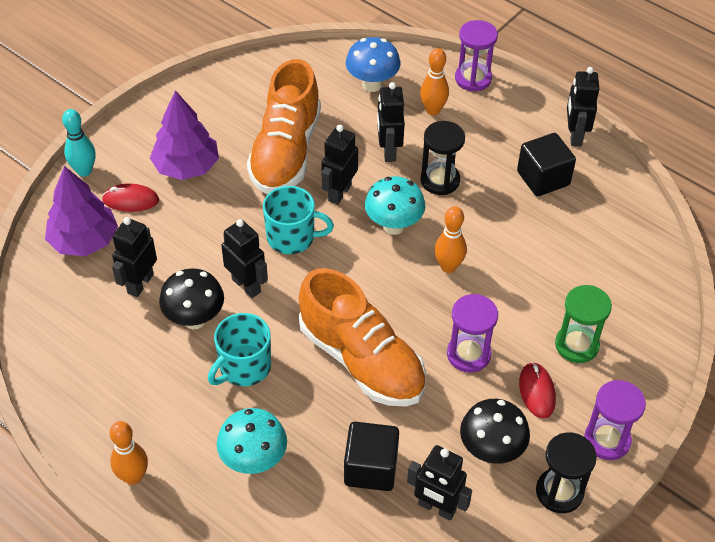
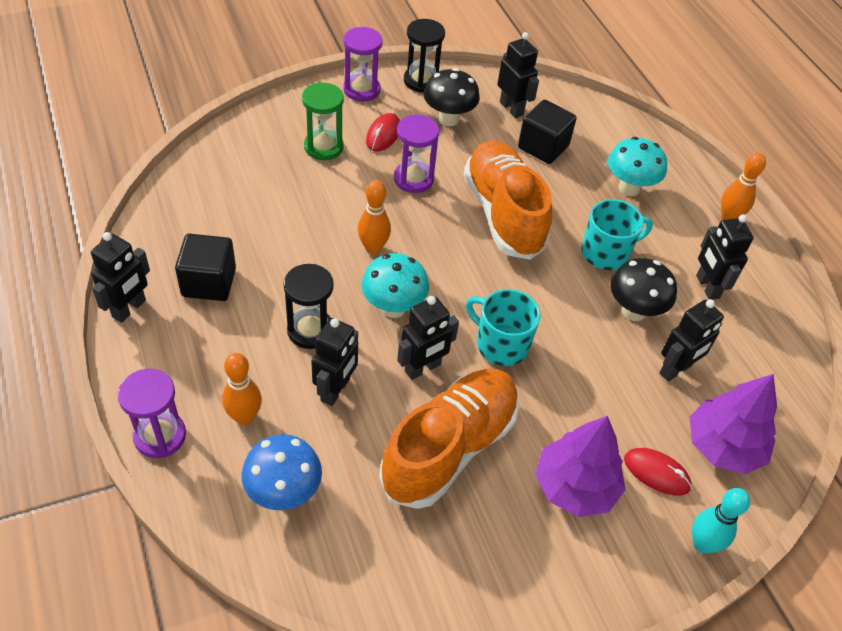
camera: 155 degrees left, 0 degrees up
black robot [221,219,268,298] -> black robot moved to [696,214,754,300]

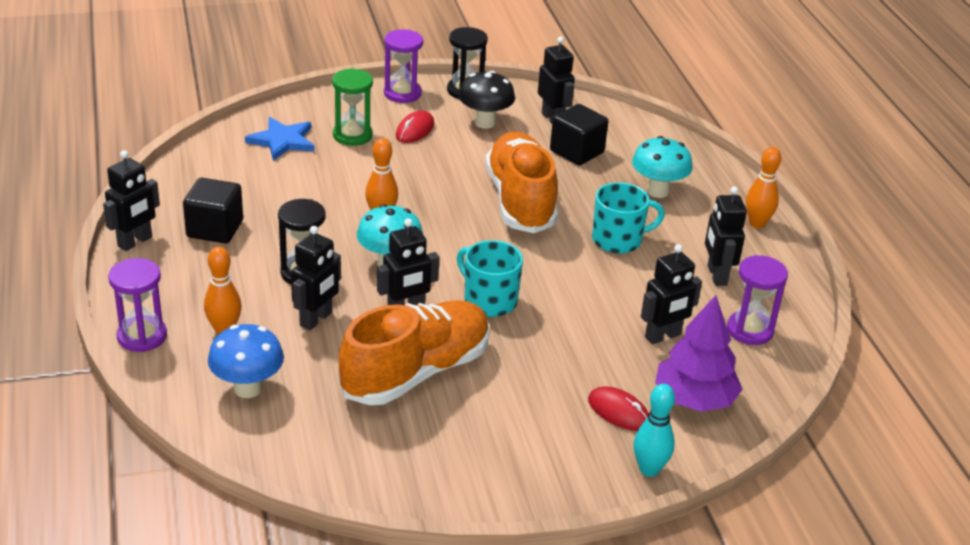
camera: 10 degrees right, 15 degrees down
purple hourglass [394,115,439,193] -> purple hourglass moved to [727,255,788,345]
purple tree [535,416,625,517] -> none
black mushroom [610,258,677,321] -> none
none -> blue star [245,117,315,161]

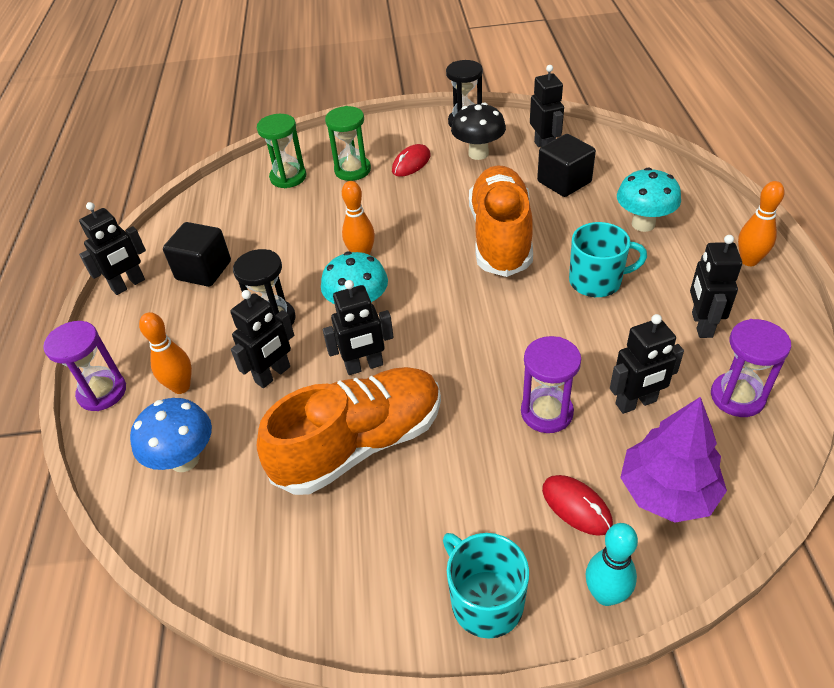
camera: 15 degrees right, 10 degrees up
blue star [245,117,315,161] -> green hourglass [257,114,306,188]
purple hourglass [384,29,423,103] -> purple hourglass moved to [521,336,581,433]
turquoise mug [457,240,523,317] -> turquoise mug moved to [443,533,529,638]

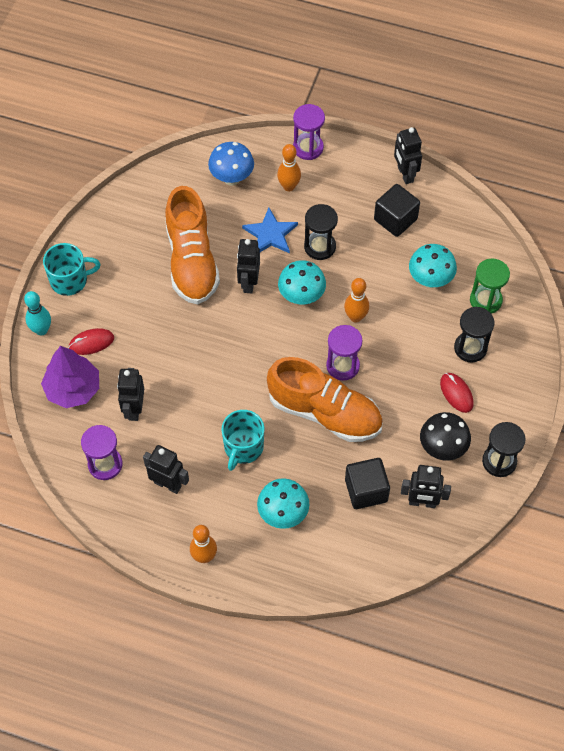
camera: 110 degrees right, 15 degrees up
black robot [230,290,294,388] -> blue star [242,208,298,253]
green hourglass [325,106,371,181] -> black hourglass [454,307,494,362]
purple hourglass [521,336,581,433] -> purple hourglass moved to [326,325,363,381]
none -> turquoise mushroom [409,244,457,288]

